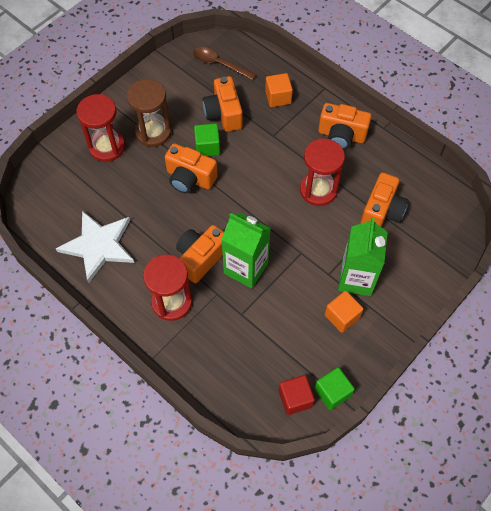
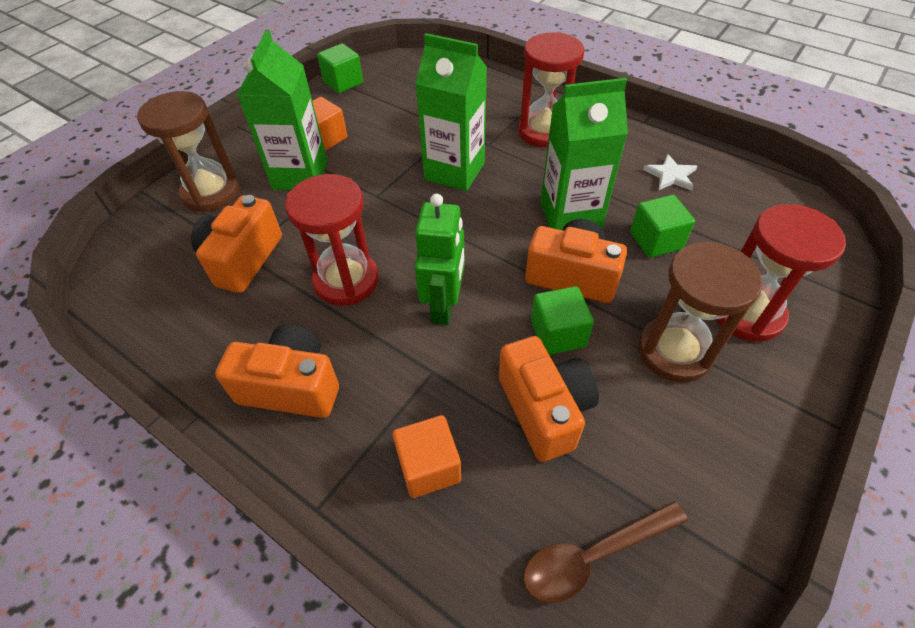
camera: 175 degrees right, 10 degrees down
white star [56,211,135,283] -> white star [643,154,697,191], size x0.46
orange camera [176,225,224,283] -> none
brown spoon [193,47,256,80] -> brown spoon turned 135 degrees clockwise [523,501,688,603]
red cube [279,375,315,415] -> none
none -> brown hourglass [137,91,240,212]
none -> green robot [415,194,465,325]
none -> green carton [540,78,628,230]
none -> green cube [630,195,695,258]

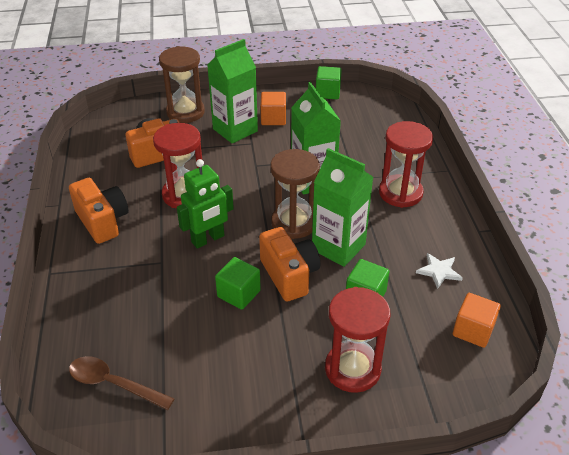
camera: 45 degrees right, 10 degrees down
orange cube [392,415,461,498] -> orange cube moved to [453,293,501,348]
orange camera [499,336,599,462] -> none
brown hourglass [638,242,762,382] -> brown hourglass moved to [271,149,320,239]

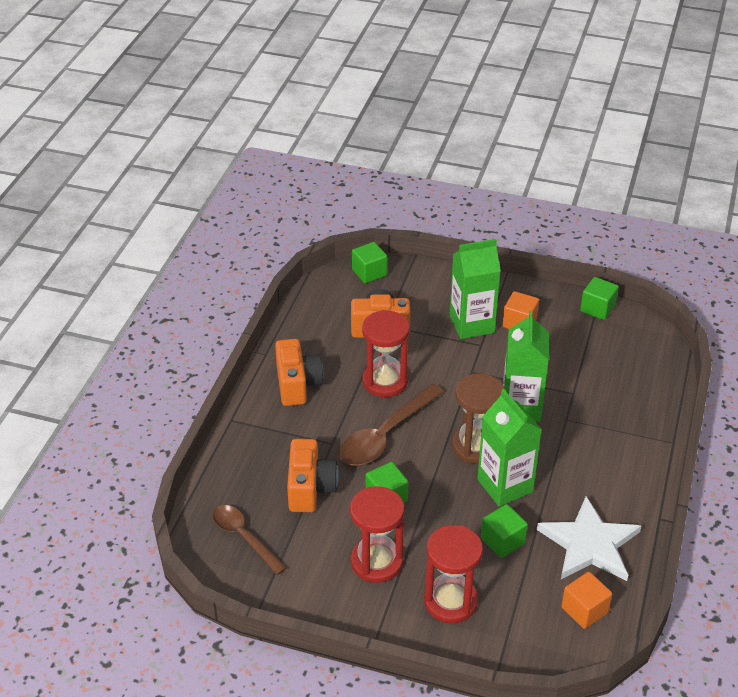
camera: 25 degrees right, 0 degrees up
brown hourglass [159,46,205,123] -> none
green robot [177,159,234,249] -> brown spoon [339,383,444,466]
orange camera [259,227,320,302] -> orange camera moved to [287,439,338,512]
red hourglass [379,121,433,208] -> red hourglass moved to [350,486,405,583]
white star [416,253,463,289] -> white star [537,496,641,581], size x2.18
none -> green cube [352,242,387,283]

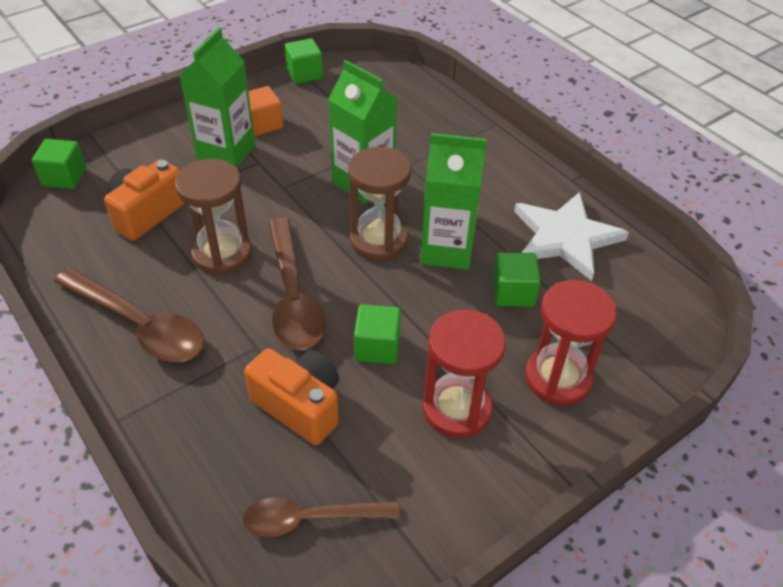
camera: 55 degrees left, 5 degrees up
orange camera [275,339,324,406] -> brown spoon [54,268,204,362]
red hourglass [362,310,410,397] -> brown hourglass [175,159,252,275]
orange cube [562,572,612,629] -> none

